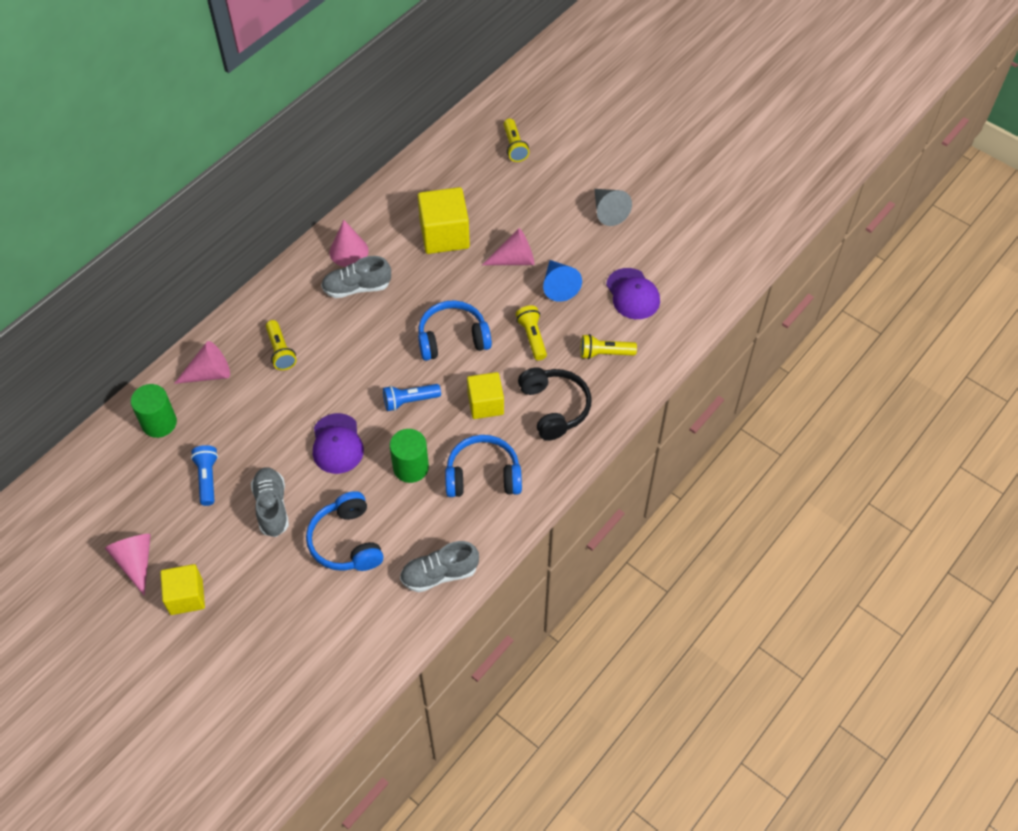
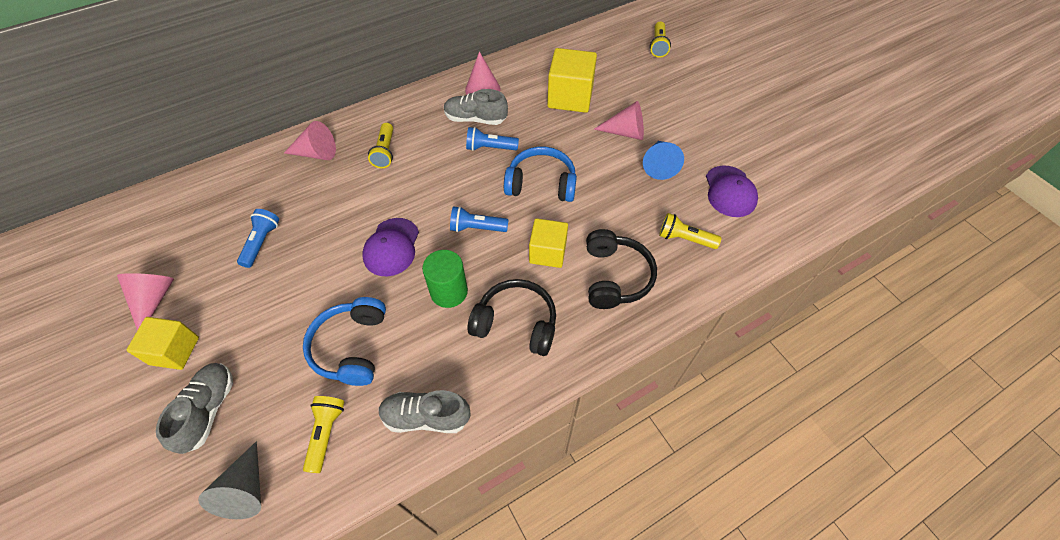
camera: 20 degrees right, 0 degrees up
green cylinder [131,384,177,438] -> none
grey shoe [251,467,289,537] -> grey shoe moved to [156,363,233,454]
blue headphones [445,435,522,497] -> black headphones [468,279,556,356]
yellow flashlight [516,305,547,360] -> yellow flashlight moved to [303,396,344,473]
grey cone [594,189,632,226] -> grey cone moved to [198,441,261,519]
none -> blue flashlight [466,127,519,151]

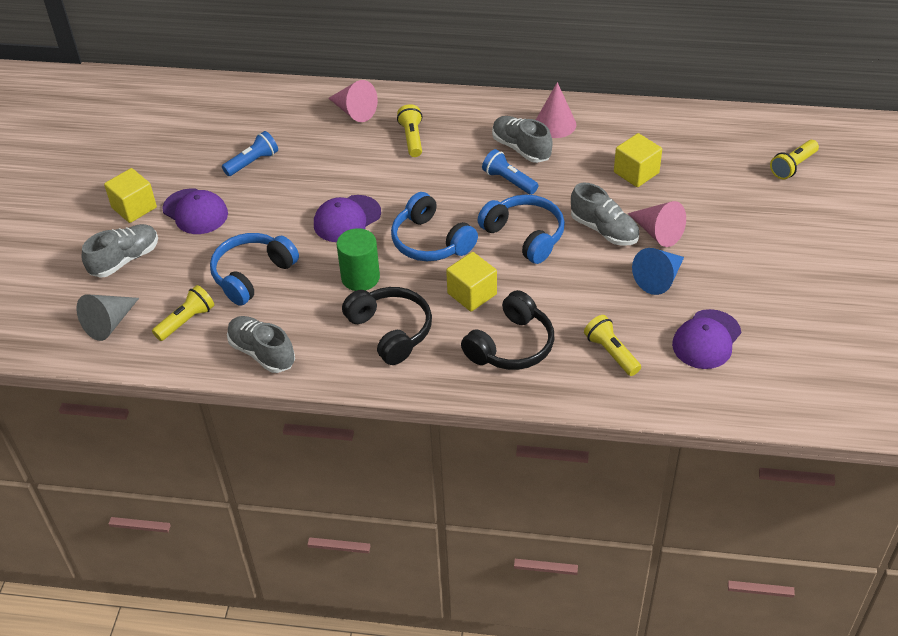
camera: 40 degrees right, 10 degrees down
pink cone [117,273,174,330] -> none
yellow flashlight [368,123,393,168] -> yellow flashlight turned 135 degrees clockwise [397,104,422,157]
blue flashlight [450,206,509,232] -> blue headphones [391,192,478,261]
yellow cube [547,48,597,113] -> yellow cube [614,133,662,187], size x0.66
none -> purple cap [162,188,228,234]
none -> grey shoe [571,183,639,246]

